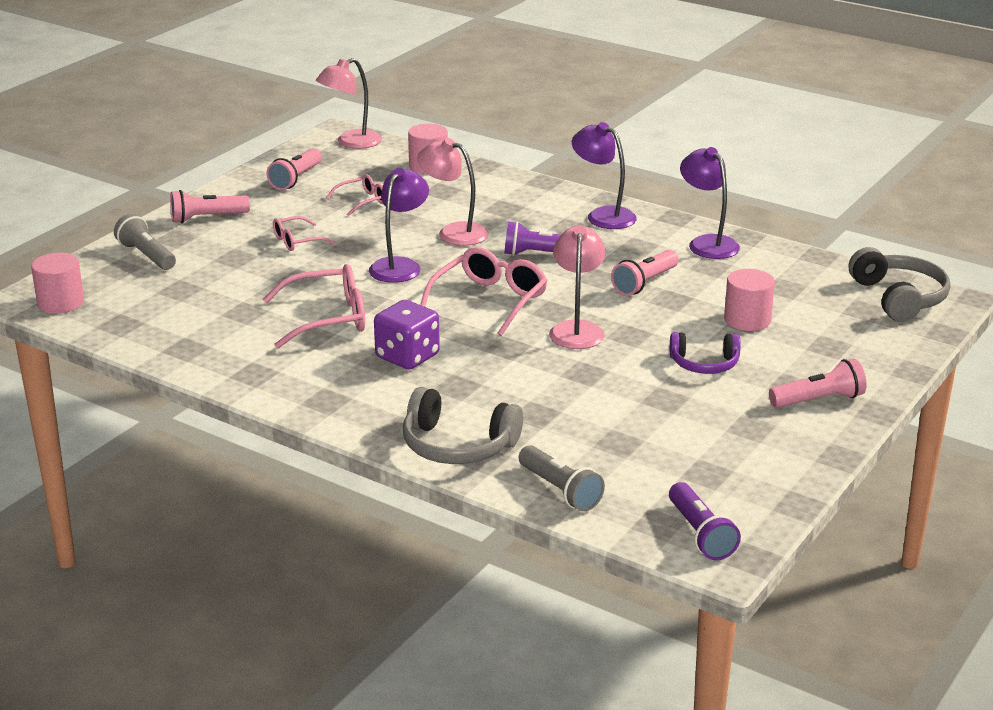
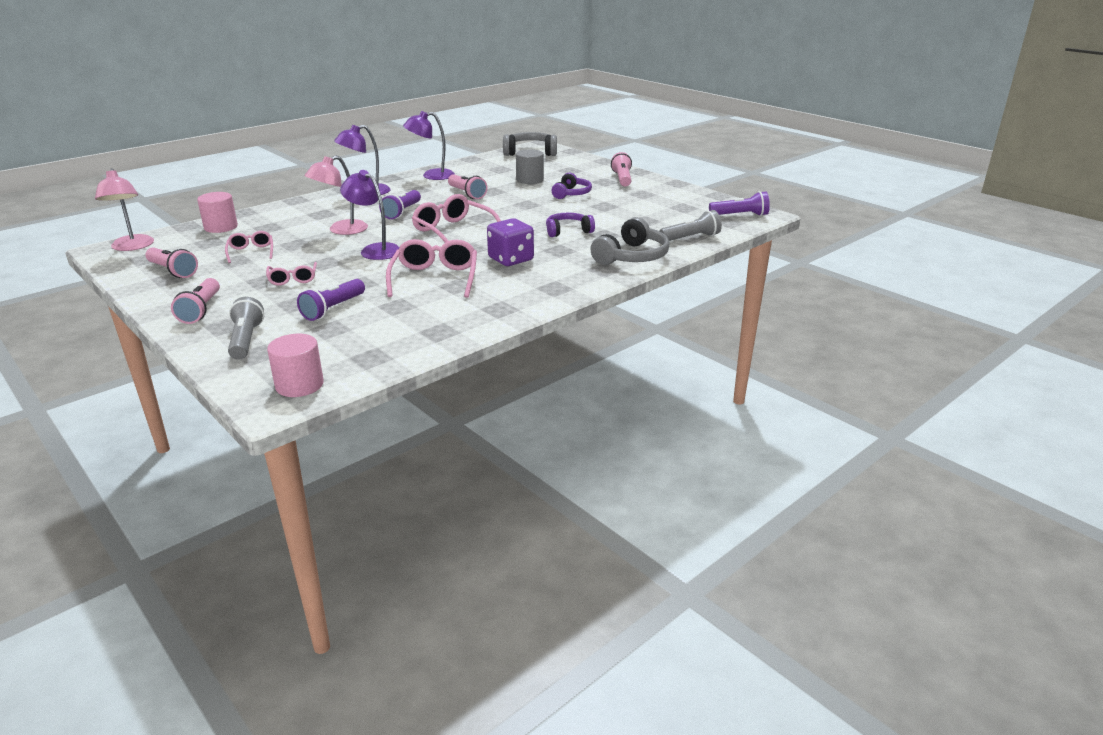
camera: 75 degrees left, 0 degrees up
grey flashlight [114,214,176,270] -> grey flashlight turned 105 degrees clockwise [228,297,264,360]
pink lamp [549,226,606,349] -> none
pink cylinder [724,269,775,331] -> grey cylinder [516,149,544,184]
none -> purple flashlight [297,279,365,321]
none -> purple headphones [546,213,595,237]

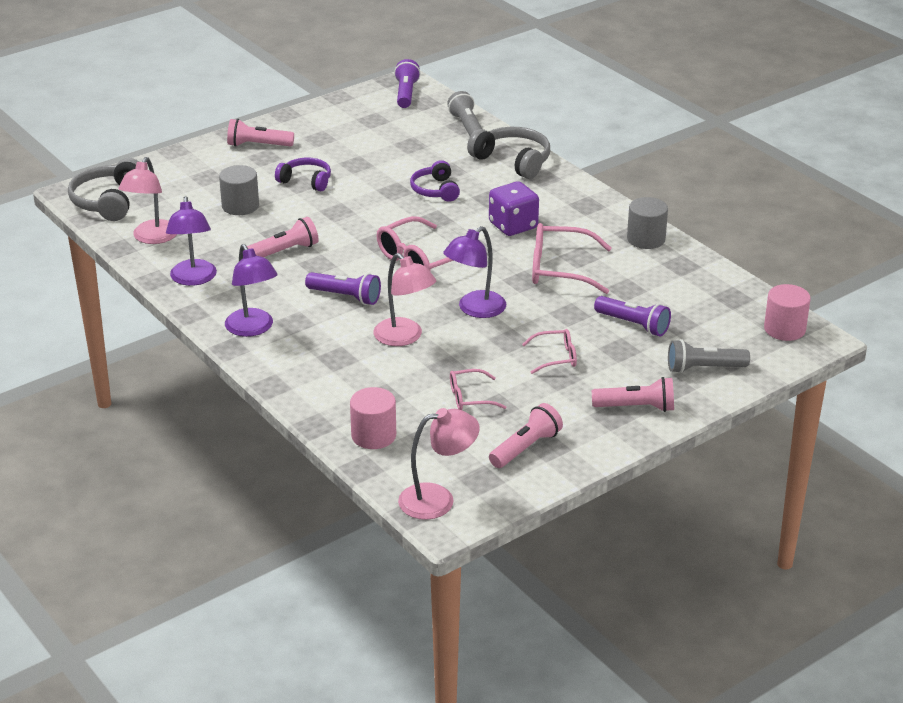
camera: 85 degrees left, 5 degrees up
none -> pink lamp [118,157,177,244]
none -> grey cylinder [627,197,668,249]

